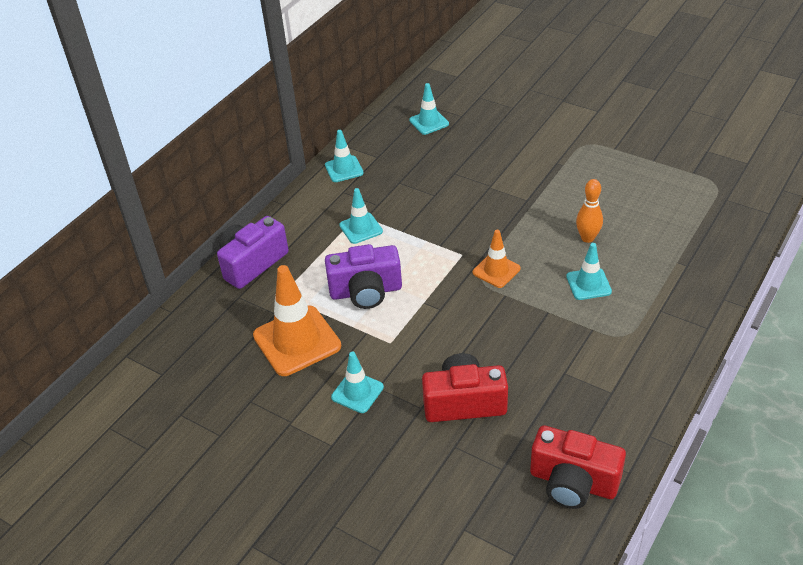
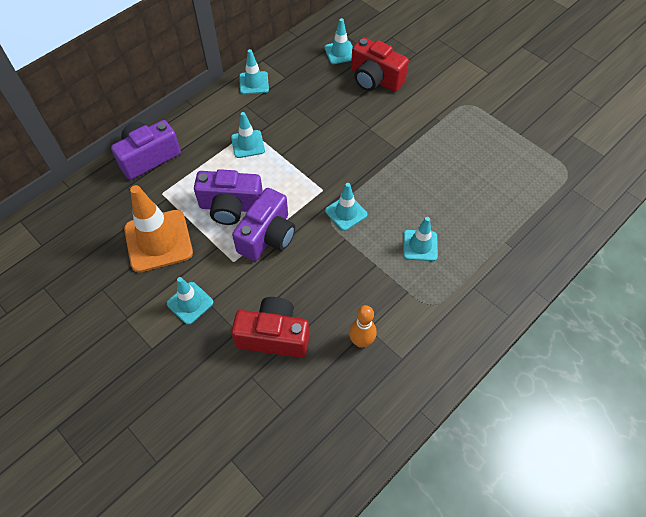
camera: 10 degrees right, 15 degrees up
orange traffic cone [473,230,521,288] -> turquoise traffic cone [325,183,367,231]
red camera [530,425,626,509] -> red camera moved to [351,37,409,92]
orange bowling pin [576,179,603,243] -> orange bowling pin moved to [349,305,376,348]
none -> purple camera [232,188,295,261]

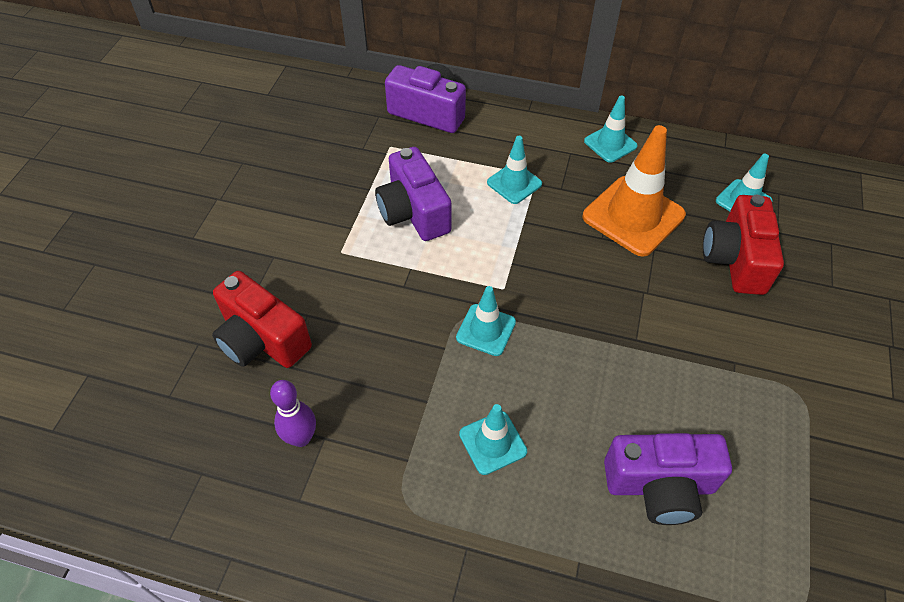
camera: 60 degrees right, 5 degrees down
orange traffic cone [124,185,193,273] -> orange traffic cone moved to [582,125,686,257]
turquoise traffic cone [167,277,213,325] -> none
red camera [231,297,309,358] -> red camera turned 150 degrees clockwise [212,271,312,368]
purple camera [232,188,295,261] -> purple camera moved to [604,433,732,525]
orange bowling pin [349,305,376,348] -> purple bowling pin [270,380,316,447]

